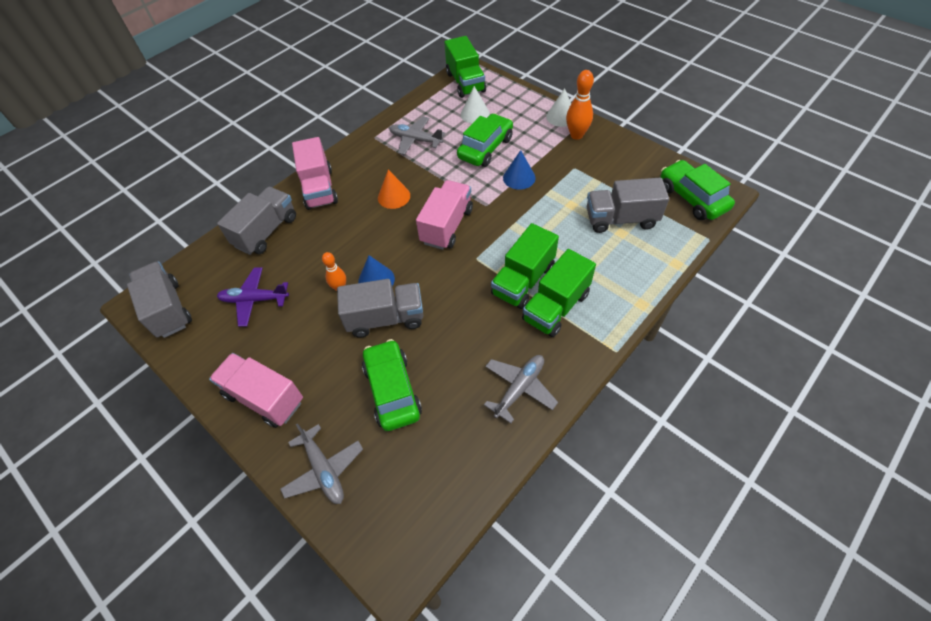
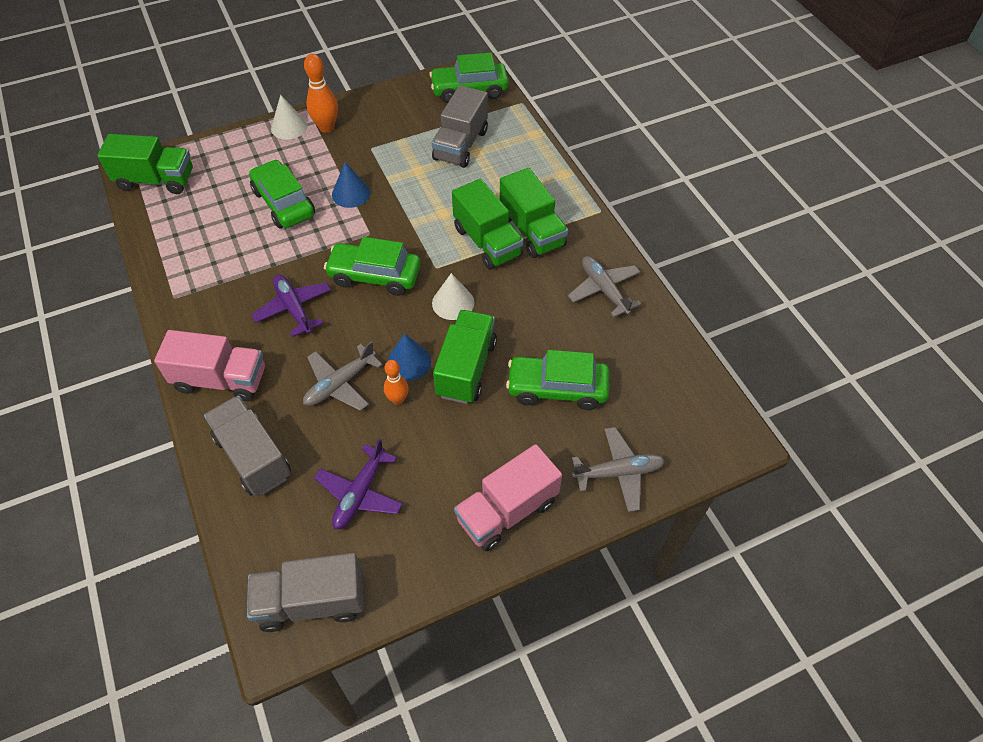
camera: 70 degrees left, 0 degrees up
grey truck [337,279,423,338] -> green truck [433,310,497,404]
orange cone [378,170,410,209] -> purple plane [251,274,331,337]
grey plane [389,116,445,155] -> grey plane moved to [303,341,382,411]
pink truck [416,180,473,250] -> green car [324,237,421,296]
white cone [461,86,490,124] -> white cone moved to [432,273,474,320]

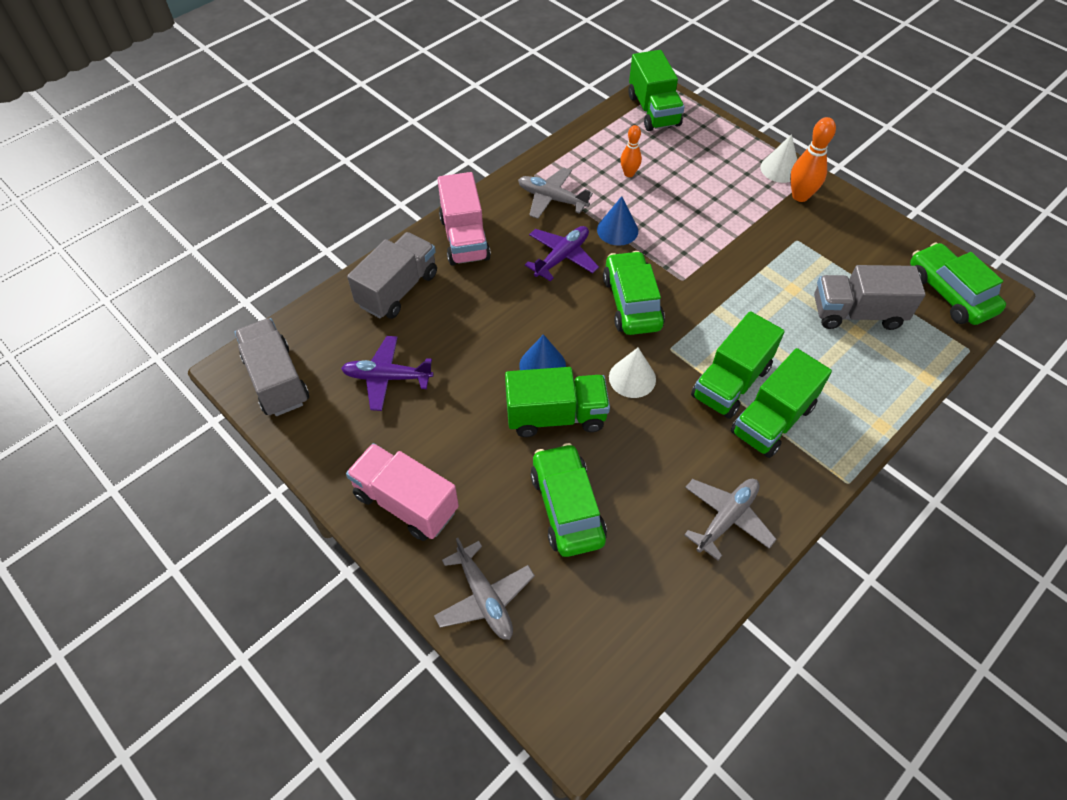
camera: 70 degrees right, 0 degrees up
green car [249,159,315,228] -> none
grey plane [303,341,382,411] -> grey plane moved to [518,167,593,219]
blue cone [332,162,370,208] -> blue cone moved to [597,196,638,246]
orange bowling pin [384,360,409,405] -> orange bowling pin moved to [620,125,642,177]

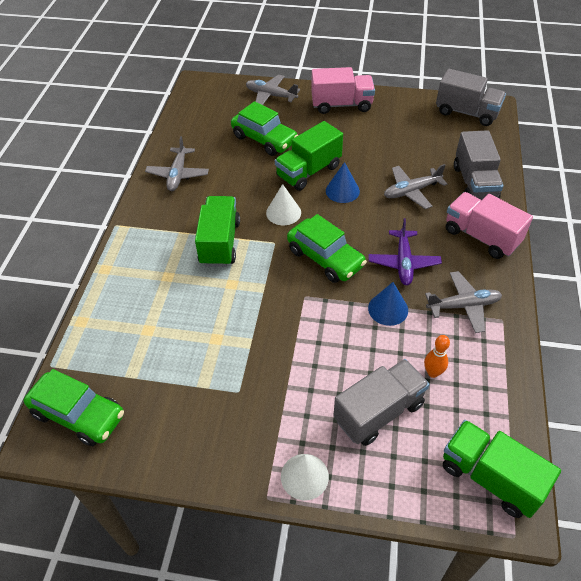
camera: 145 degrees right, 5 degrees down
purple plane [341,336,433,411] -> none
green truck [731,348,832,458] -> none
orange bowling pin [790,117,836,202] -> none
grey truck [814,265,926,330] -> grey truck moved to [333,359,430,446]
none -> grey plane [384,164,447,209]

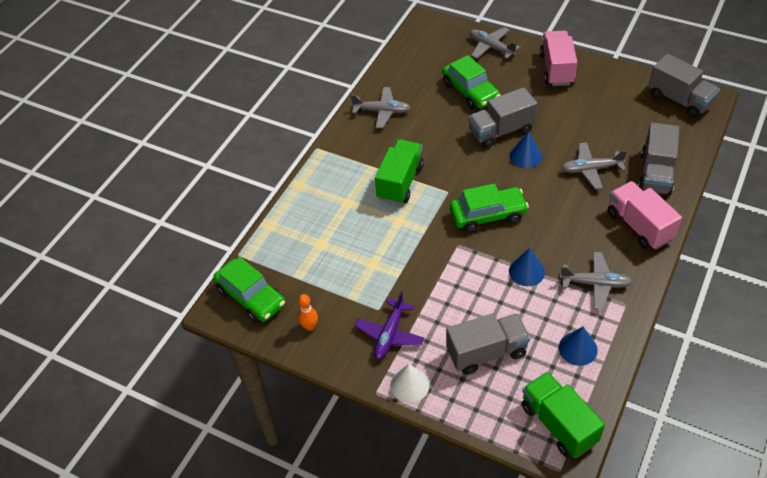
camera: 20 degrees right, 0 degrees up
grey plane [145,136,209,191] -> grey plane turned 105 degrees counterclockwise [350,87,411,128]
white cone [266,184,301,225] -> none
green truck [275,121,343,191] -> grey truck [468,87,538,148]
green car [287,214,367,283] -> green car turned 75 degrees counterclockwise [450,184,529,233]
pink truck [311,67,375,114] -> pink truck turned 105 degrees counterclockwise [540,31,577,86]
purple plane [368,218,442,285] -> purple plane moved to [354,291,424,360]
orange bowling pin [424,335,450,378] -> orange bowling pin moved to [298,294,318,331]
none -> blue cone [559,327,598,366]

